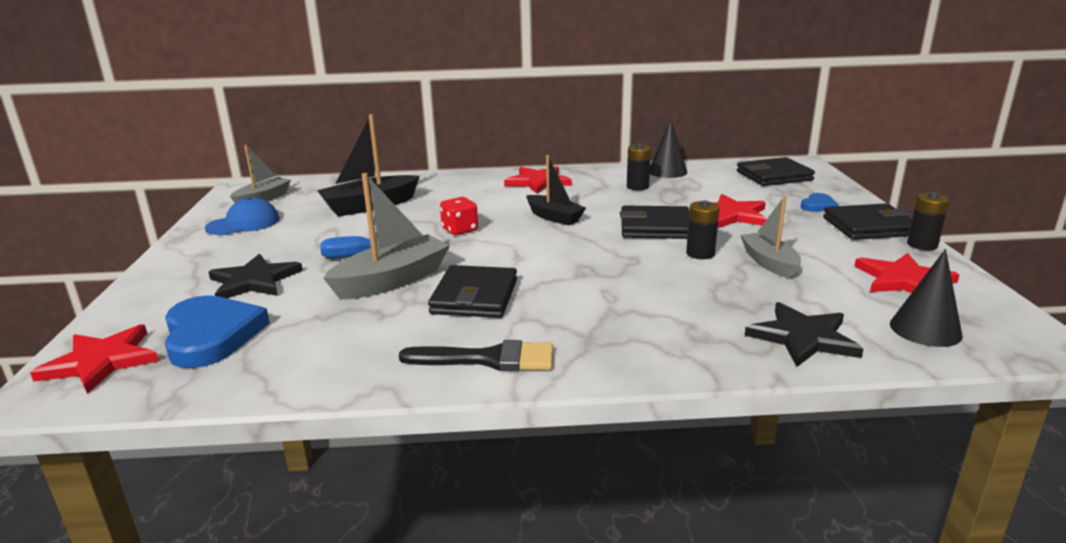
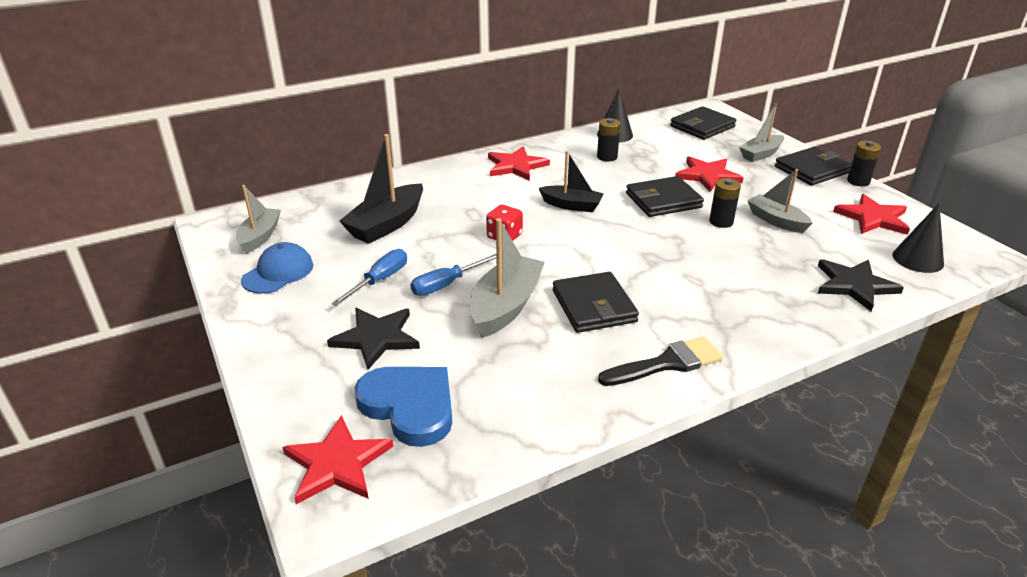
camera: 25 degrees left, 10 degrees up
blue heart [801,193,839,212] -> grey boat [739,103,784,162]
none -> blue screwdriver [331,249,407,306]

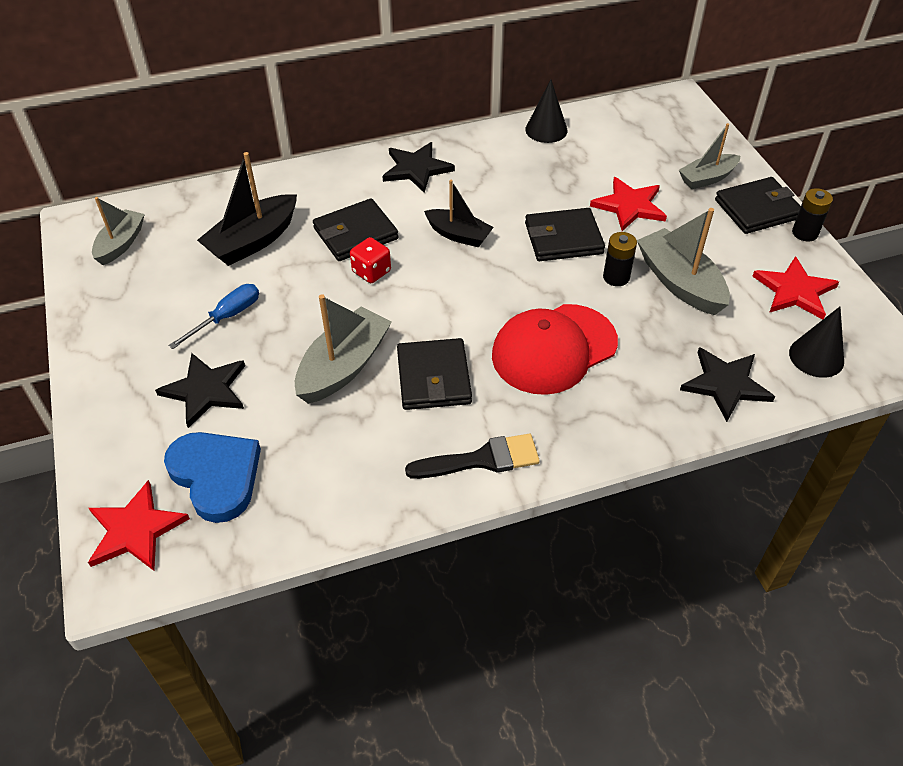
camera: 10 degrees right, 15 degrees up
blue cap [241,242,313,294] -> none
blue screwdriver [410,254,497,296] -> none
red star [488,146,550,181] -> black star [383,142,455,193]
black battery [597,118,621,161] -> none
black wallet [670,106,736,140] -> black wallet moved to [313,198,398,261]
grey boat [747,169,812,233] -> grey boat [637,208,730,315], size x1.52
none -> red cap [492,304,618,395]

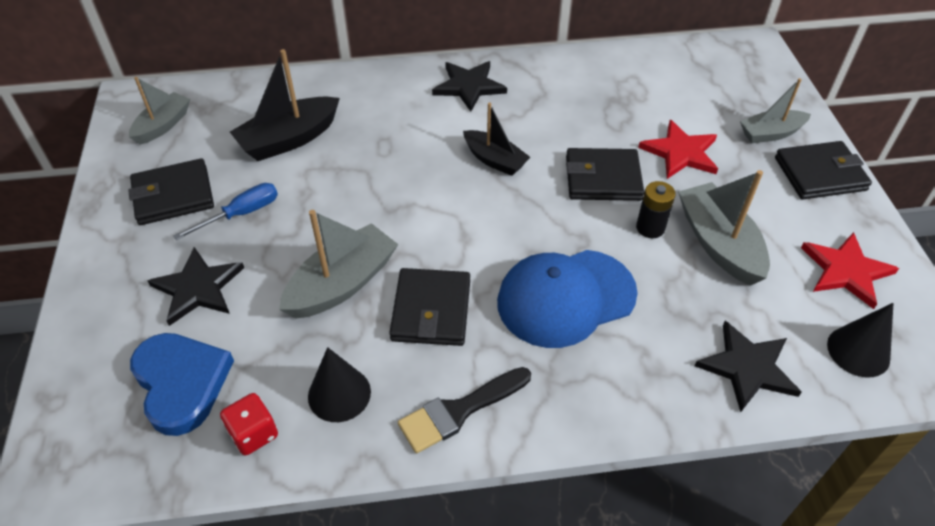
camera: 10 degrees right, 0 degrees up
red star [88,480,190,571] -> none
black wallet [313,198,398,261] -> black wallet moved to [128,158,214,225]
red dice [350,237,391,283] -> red dice moved to [220,393,278,456]
black brush [405,434,540,479] -> black brush turned 150 degrees clockwise [398,367,531,453]
red cap [492,304,618,395] -> blue cap [497,250,638,348]
black cone [525,80,568,143] -> black cone moved to [308,347,371,422]
black battery [792,188,833,241] -> none

